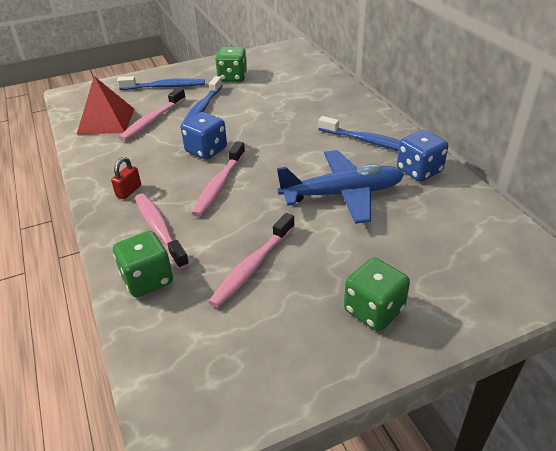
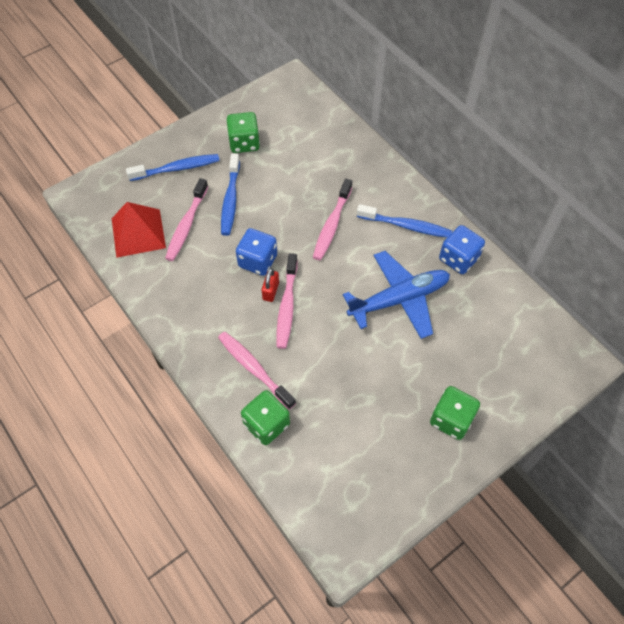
camera: 15 degrees left, 20 degrees up
red padlock [111,157,141,199] -> red padlock moved to [262,268,279,302]
pink toothbrush [208,213,295,308] -> pink toothbrush moved to [313,179,352,260]

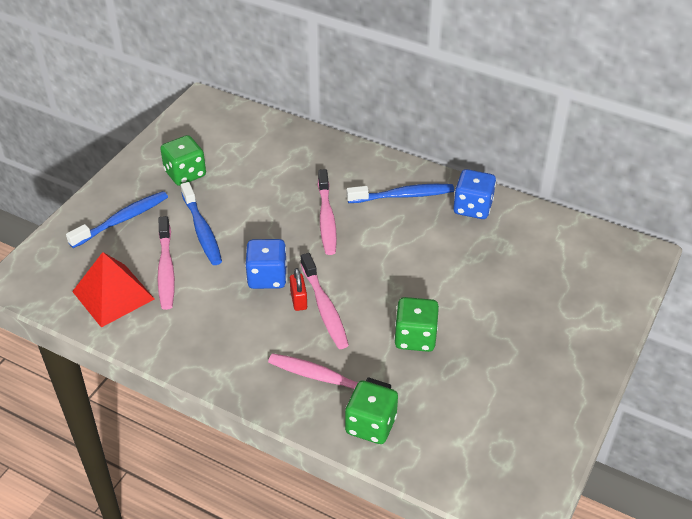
camera: 25 degrees left, 15 degrees down
blue plane [343,251,450,339] -> none
green dice [430,386,480,440] -> green dice moved to [394,297,439,352]

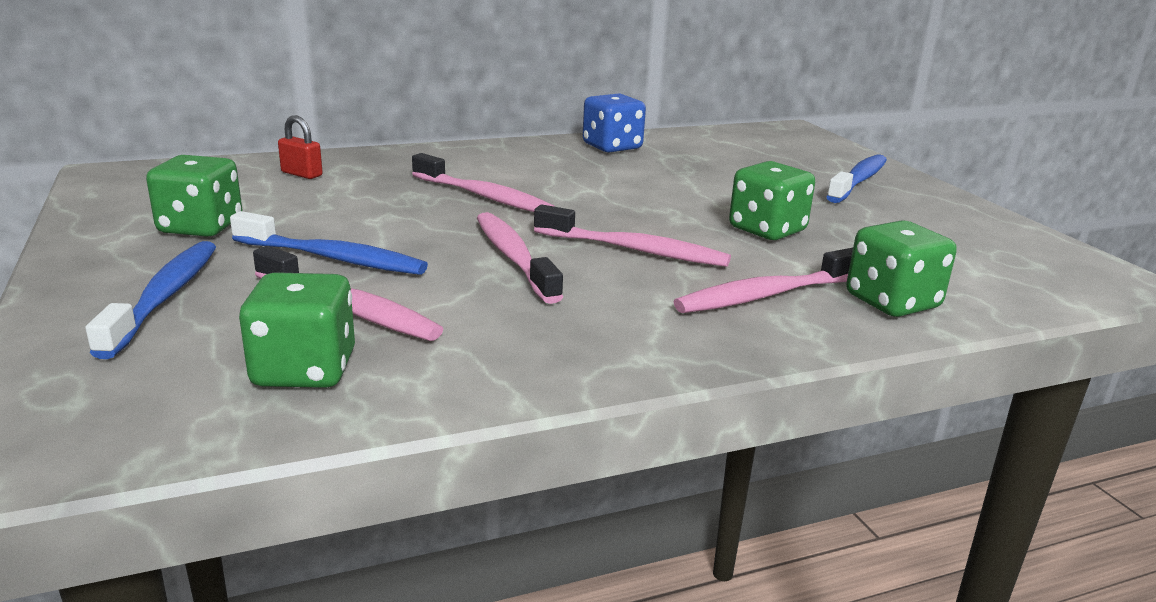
camera: 50 degrees left, 20 degrees down
red pyramid [72,252,155,328] -> green dice [239,272,355,388]
blue dice [245,239,287,289] -> pink toothbrush [477,212,563,304]
red padlock [290,268,307,311] -> red padlock moved to [278,115,323,179]
blue toothbrush [347,184,454,203] -> blue toothbrush moved to [826,154,887,203]

